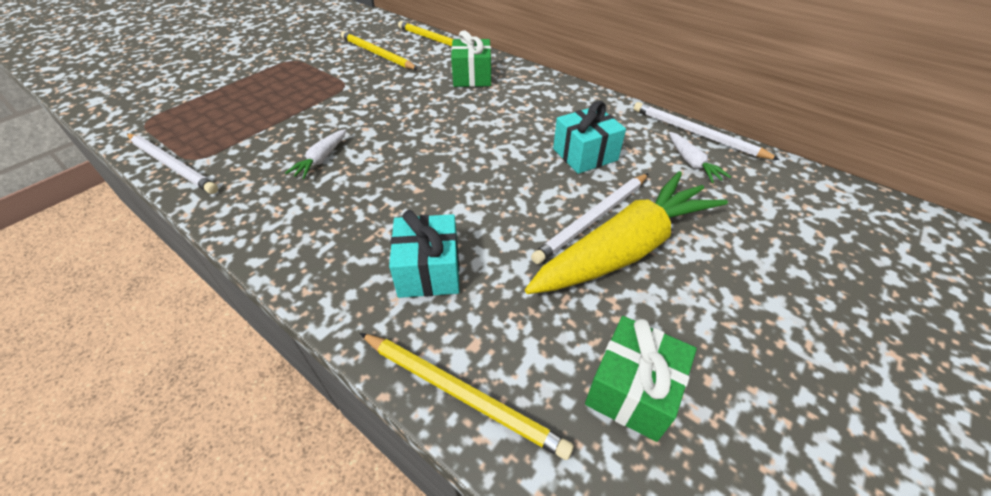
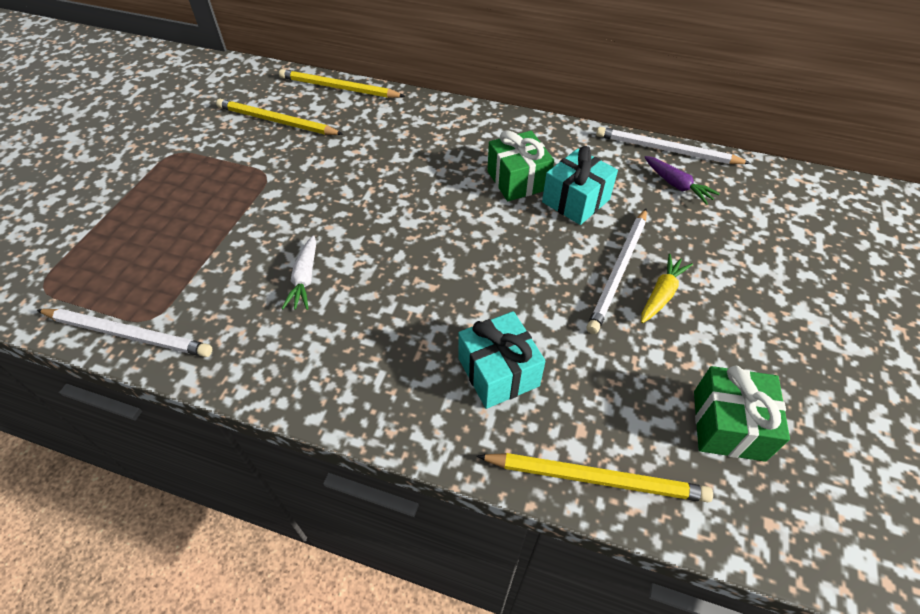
camera: 20 degrees left, 5 degrees up
green gift [451,30,491,87] -> green gift moved to [487,130,554,201]
yellow carrot [525,171,728,294] -> yellow carrot [641,254,693,323], size x0.42
white carrot [669,132,731,183] -> purple carrot [644,156,720,205]

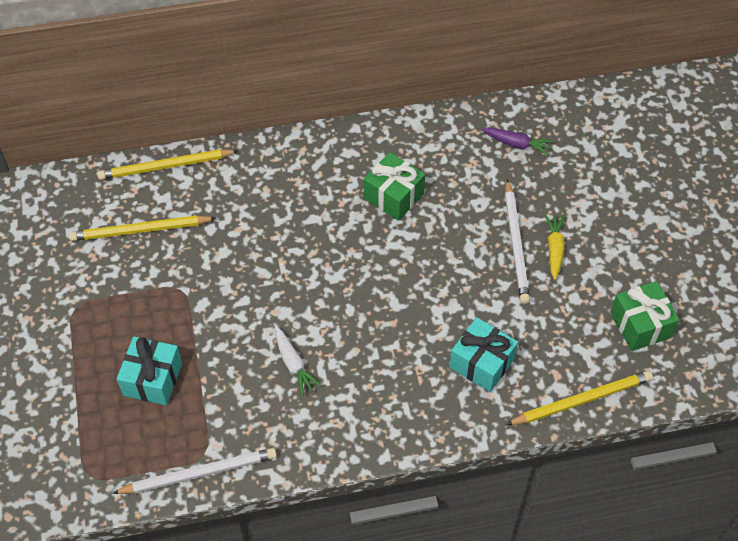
camera: 30 degrees left, 5 degrees up
turquoise gift [542,146,618,225] -> turquoise gift moved to [117,336,182,405]
white pencil [596,127,751,164] -> none

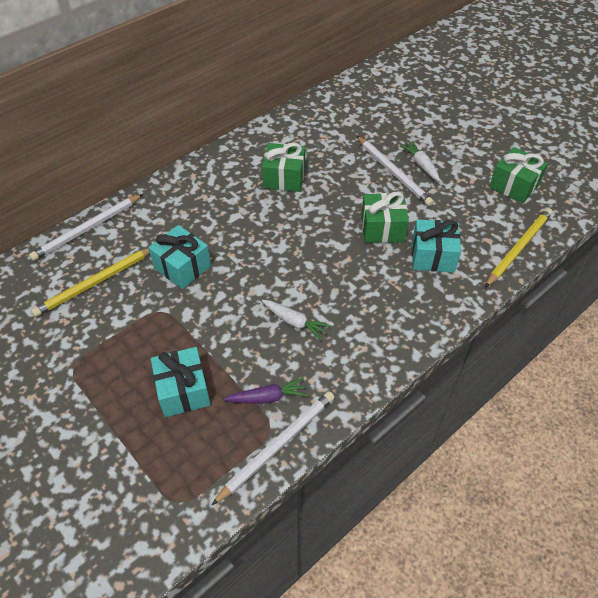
camera: 30 degrees left, 5 degrees down
yellow pencil [97,149,238,180] -> white pencil [29,194,143,261]
purple carrot [481,127,554,156] -> purple carrot moved to [224,377,308,403]
yellow carrot [544,214,565,280] -> white carrot [400,141,440,181]
none -> turquoise gift [148,225,211,289]
none -> green gift [361,192,409,243]

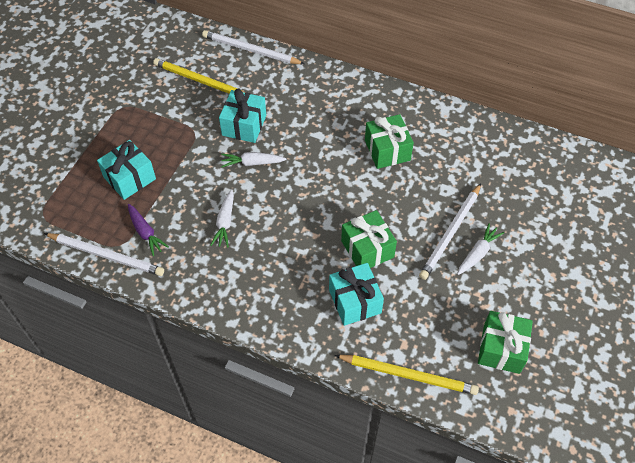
camera: 65 degrees right, 5 degrees up
none -> white carrot [221,152,286,167]

